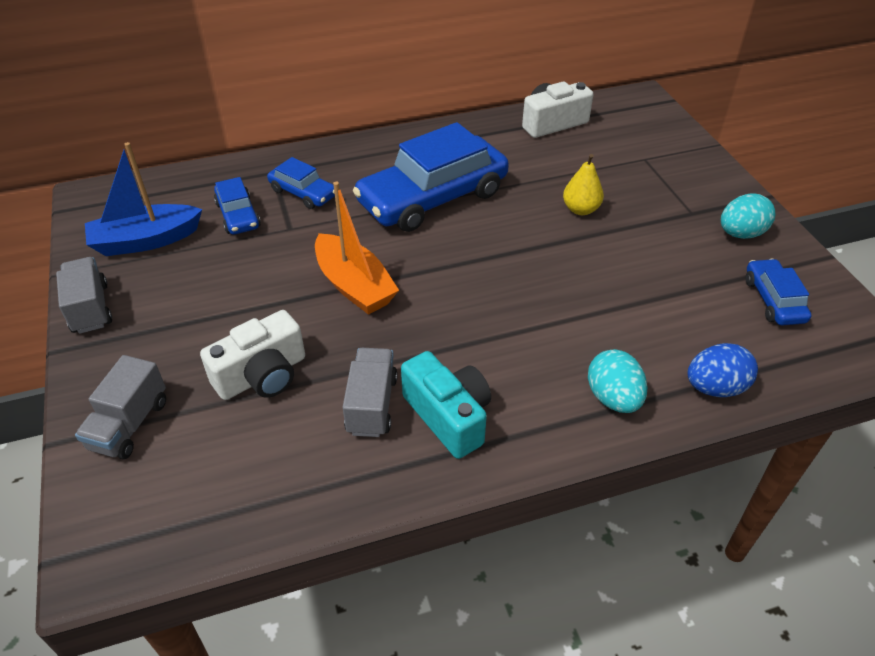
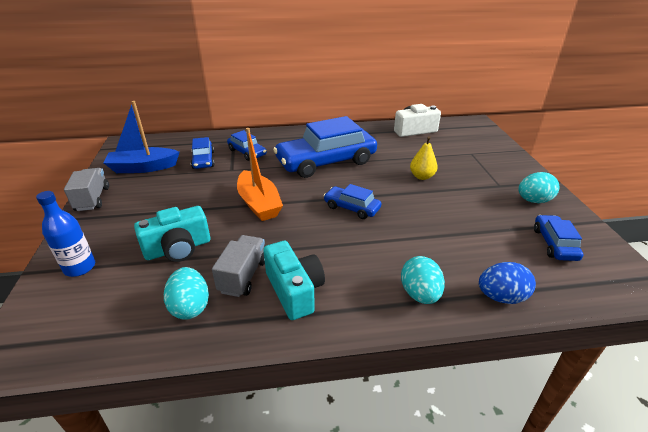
camera: 10 degrees right, 10 degrees down
grey truck [75,355,166,459] -> blue bottle [36,191,95,277]
white camera [200,310,305,400] -> turquoise camera [134,206,210,262]
none -> turquoise egg [164,267,209,320]
none -> blue car [324,184,381,219]

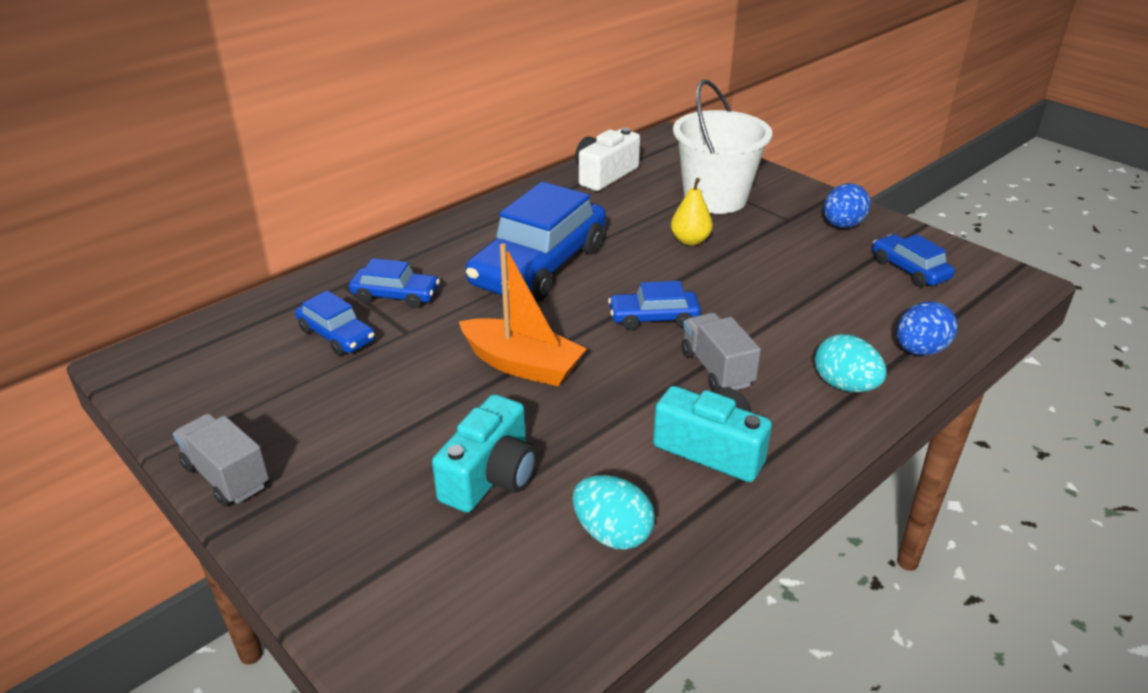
camera: 35 degrees left, 0 degrees up
blue bottle [36,191,95,277] -> none
blue boat [104,101,179,173] -> none
grey truck [212,235,265,297] -> grey truck moved to [681,313,761,391]
turquoise egg [518,172,560,203] -> blue egg [823,183,871,228]
none -> white bucket [673,79,772,214]

